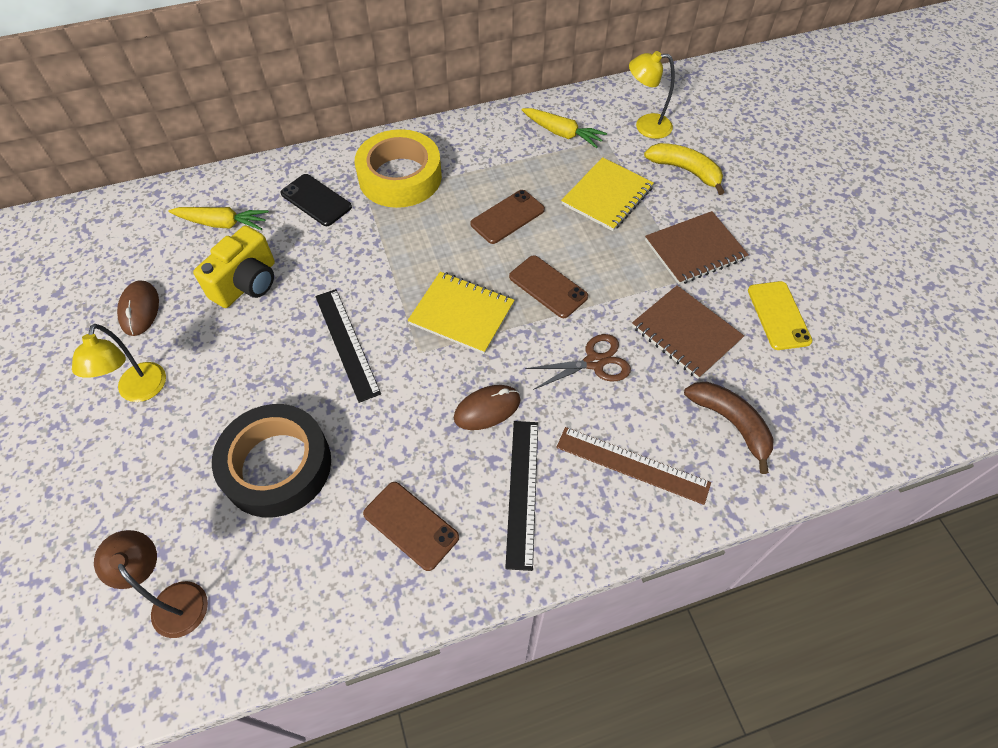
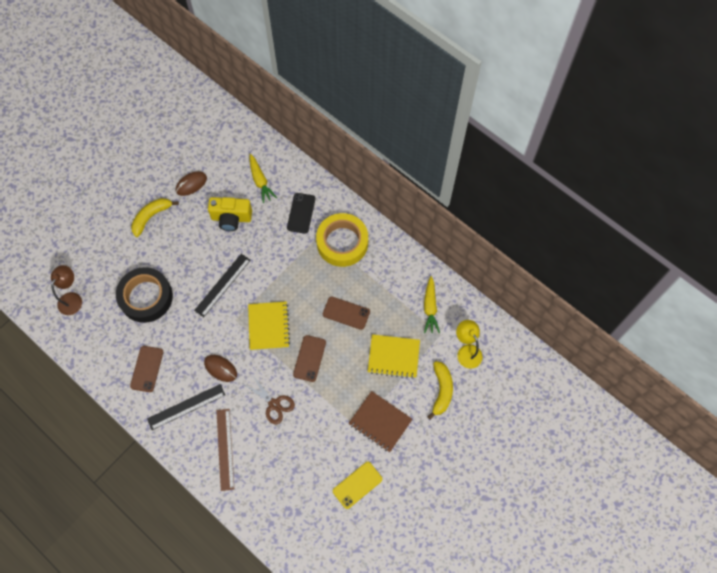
camera: 60 degrees right, 10 degrees up
yellow lamp [72,324,166,402] -> yellow banana [131,198,179,237]
brown notebook [632,285,744,379] -> none
brown banana [684,382,774,474] -> none

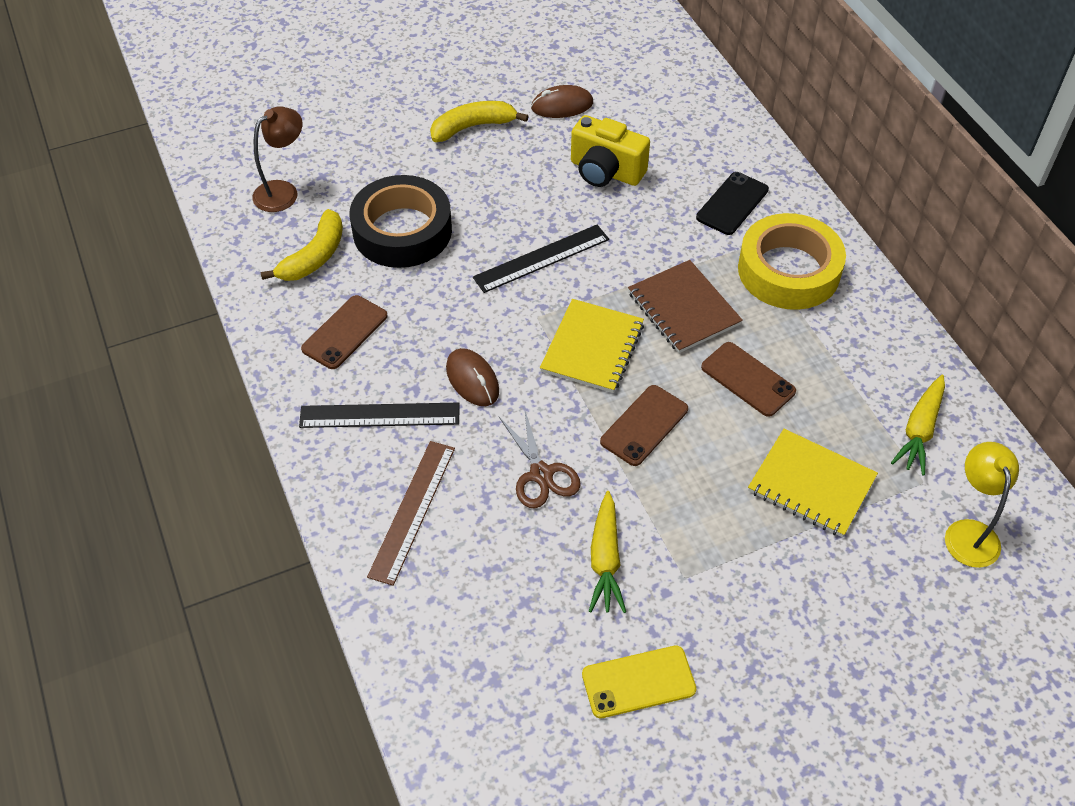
camera: 25 degrees right, 15 degrees down
yellow carrot [250,154,277,203] -> yellow carrot moved to [589,491,626,613]
brown notebook [349,391,412,452] -> brown notebook moved to [628,260,743,353]
yellow banana [427,361,453,420] -> yellow banana moved to [260,209,343,281]

